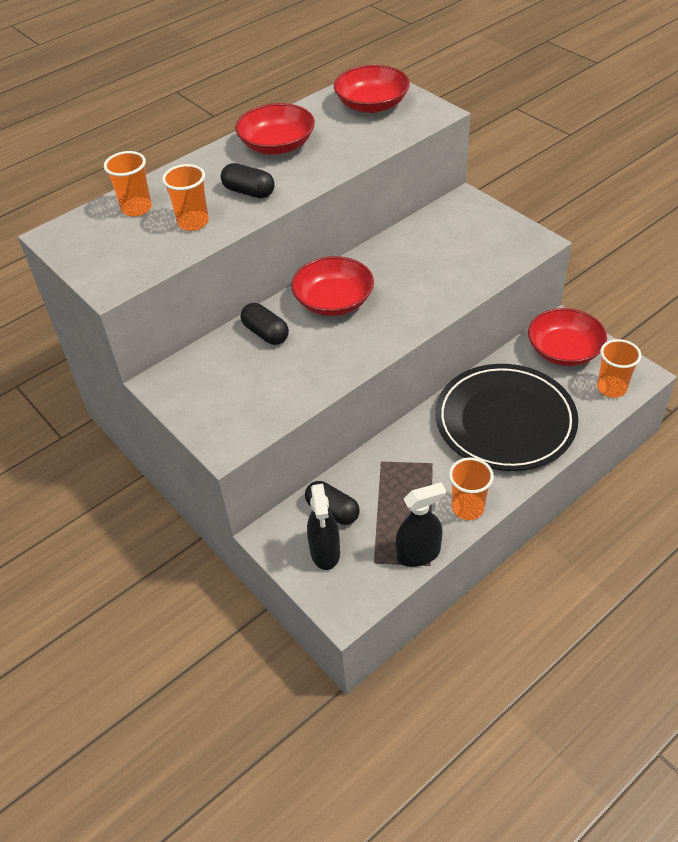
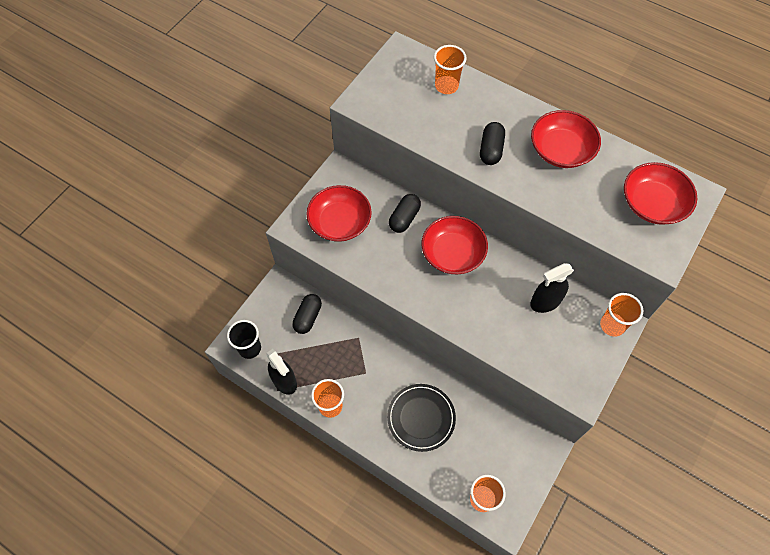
camera: 70 degrees right, 15 degrees up
orange cup [162,164,209,231] -> orange cup moved to [600,293,643,337]
black spray bottle [307,484,340,570] -> black spray bottle moved to [530,263,574,313]
black plate [435,364,578,471] -> black plate [387,384,456,452], size x0.61
red bowl [528,308,607,366] -> red bowl moved to [306,185,372,242]
none -> black cup [227,320,261,359]

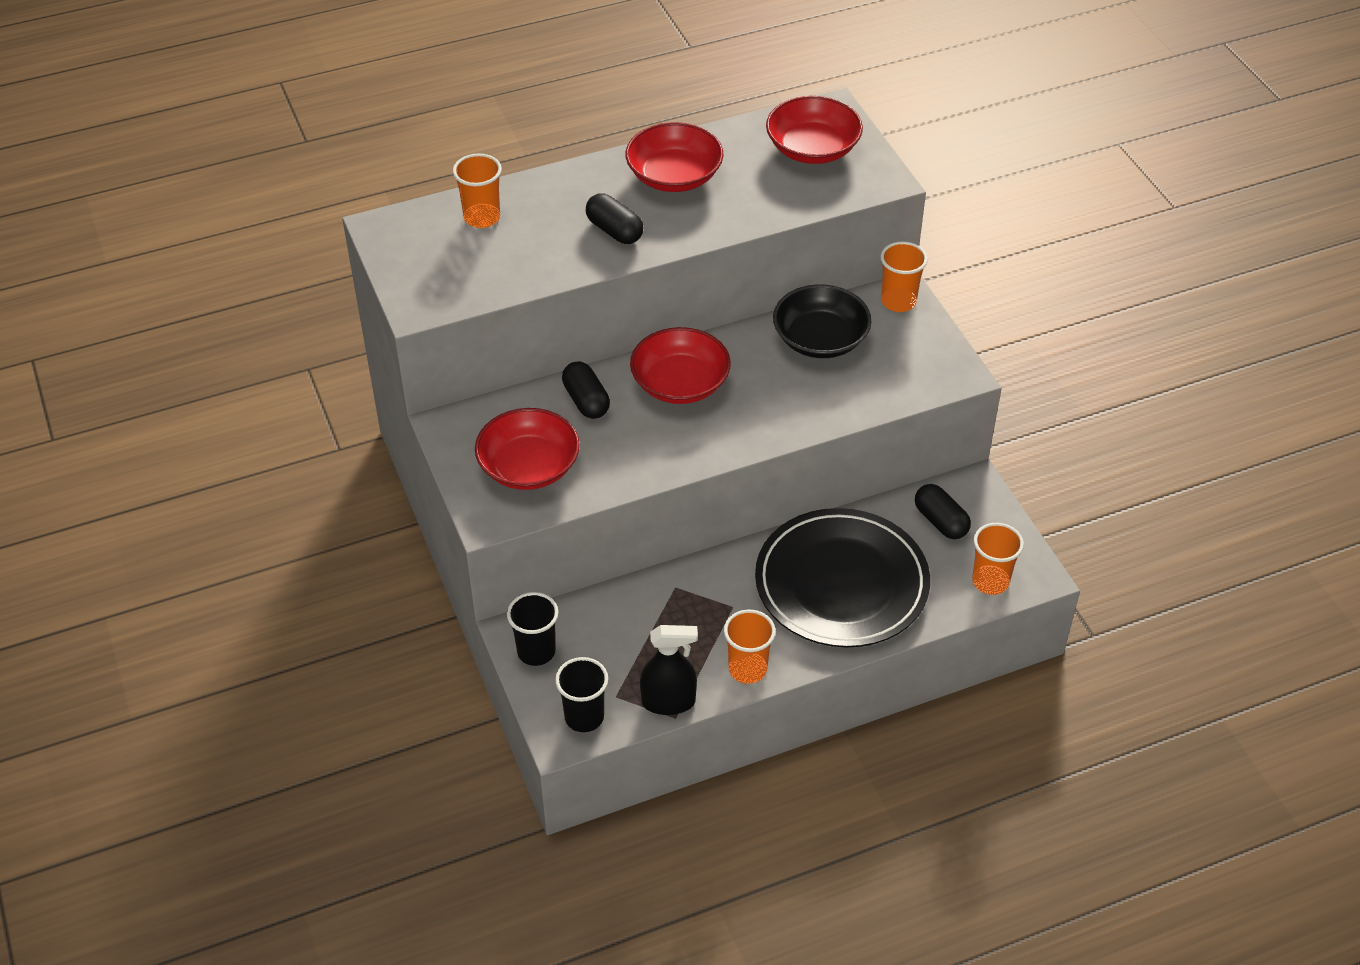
camera: 55 degrees left, 15 degrees down
black capsule [292,294,322,334] -> black capsule moved to [915,484,971,539]
black plate [387,384,456,452] -> black plate [755,508,930,648], size x1.65
black spray bottle [530,263,574,313] -> black bowl [773,285,872,358]
none -> black cup [507,592,559,666]

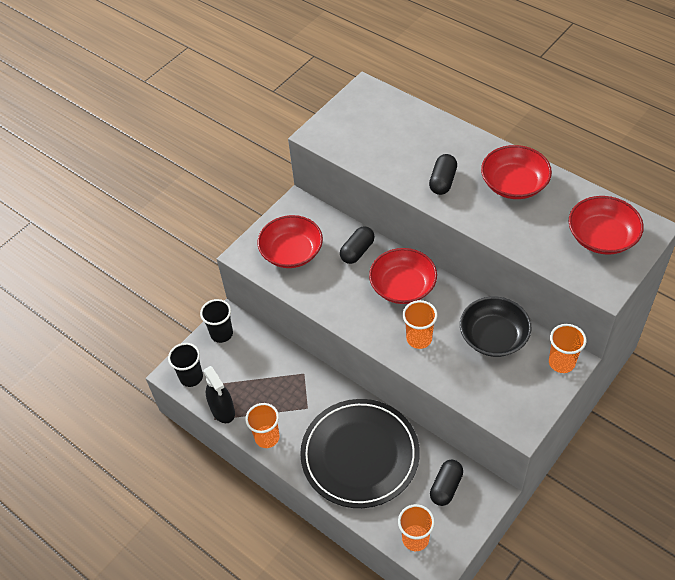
camera: 65 degrees right, 5 degrees up
orange cup [453,153,502,228] -> orange cup moved to [402,300,437,349]

